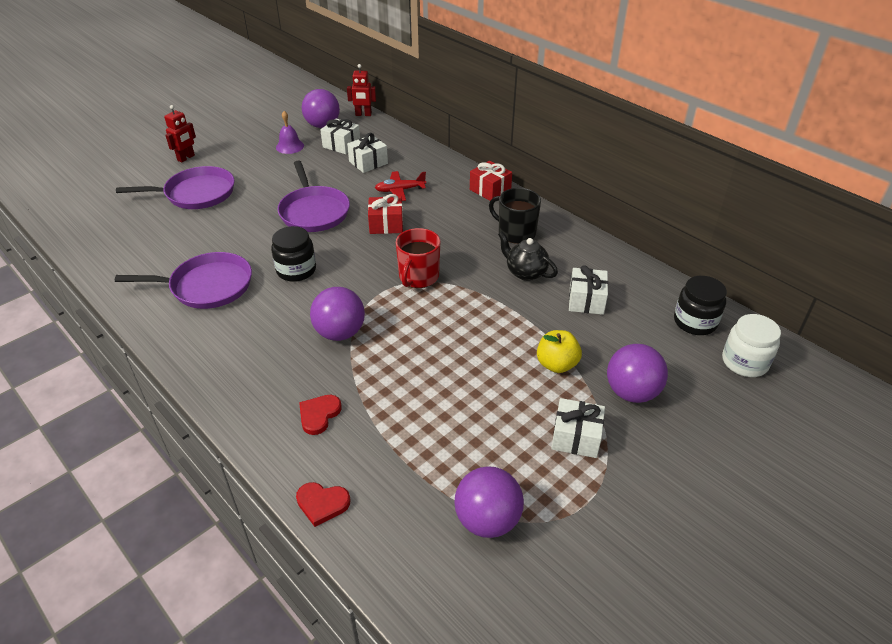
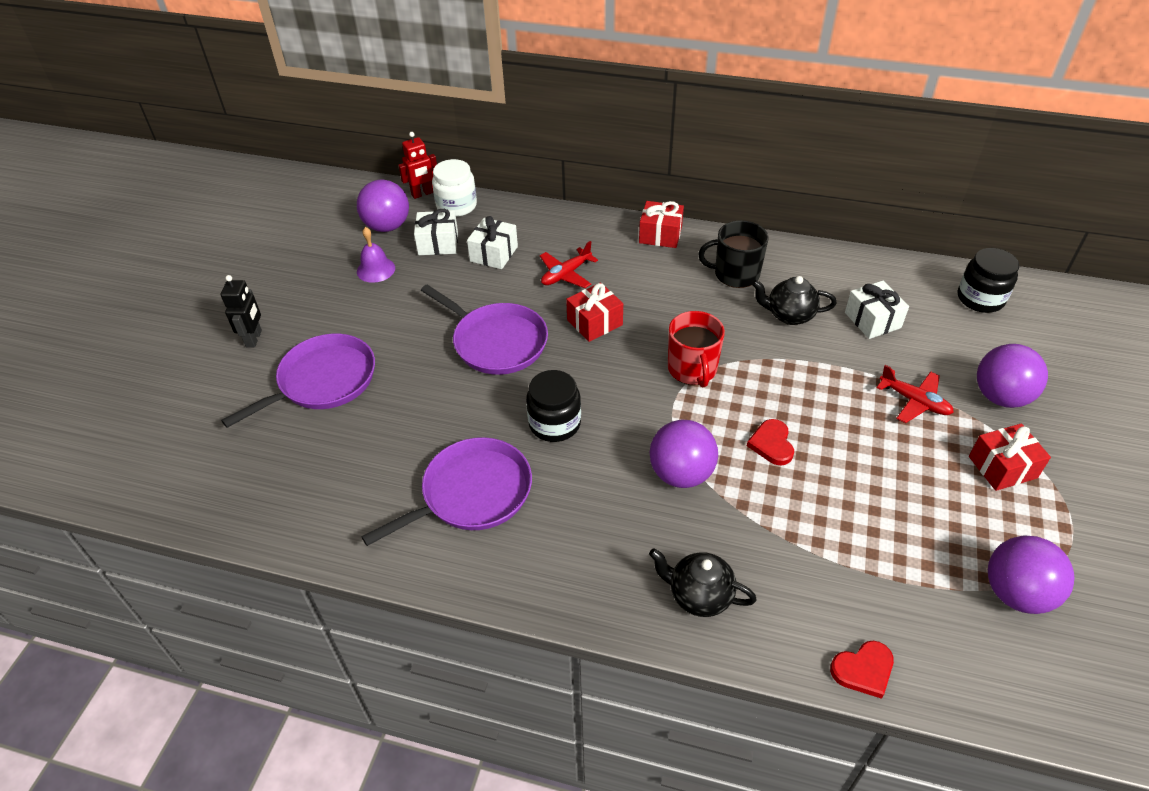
camera: 30 degrees left, 5 degrees up
red robot [164,105,196,163] -> black robot [221,275,262,347]
red heart [299,395,342,435] -> red heart moved to [747,419,794,466]
yellow apple [537,330,582,373] -> red plane [877,365,954,423]
white gift [551,398,605,458] -> red gift [969,423,1051,491]
white jar [722,314,781,377] -> white jar moved to [432,159,477,217]
none -> black teapot [649,548,757,617]

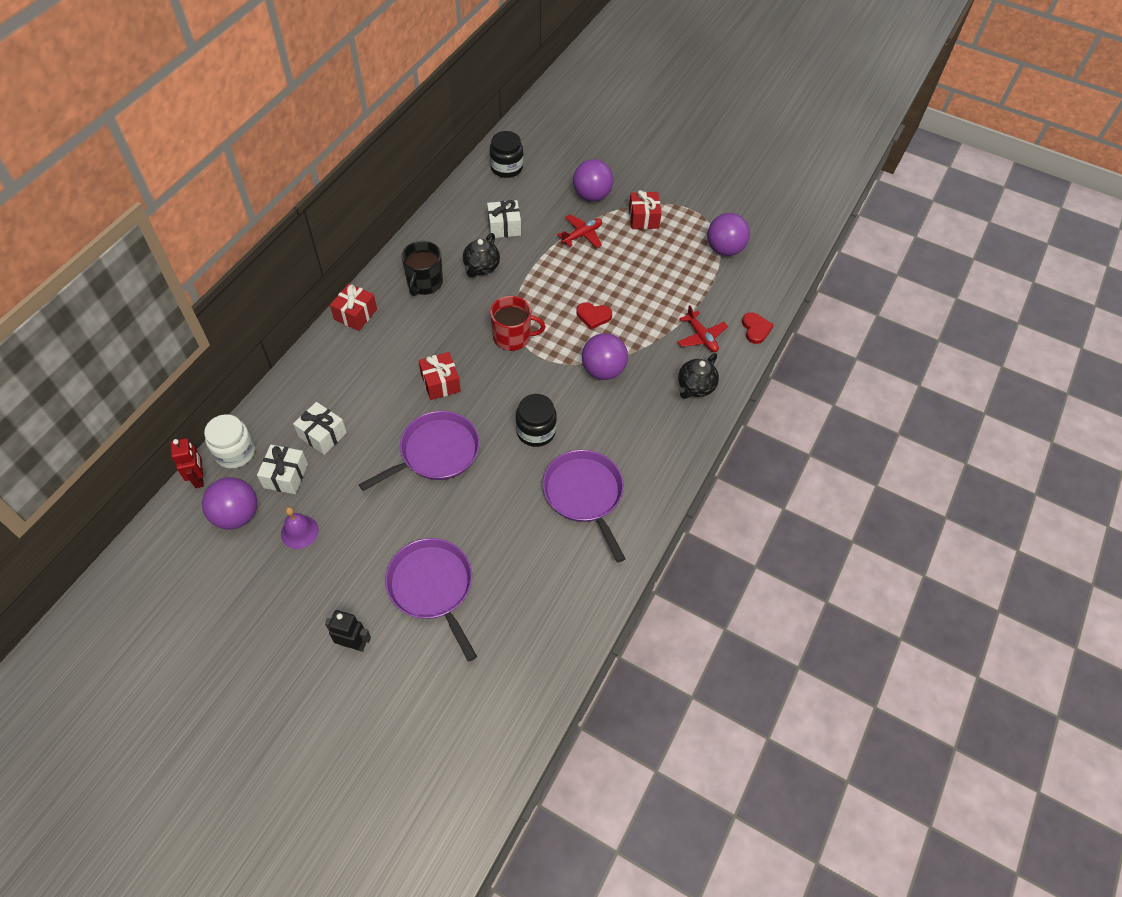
camera: 80 degrees left, 10 degrees up
red plane [540,241,598,288] -> red plane moved to [678,305,728,352]

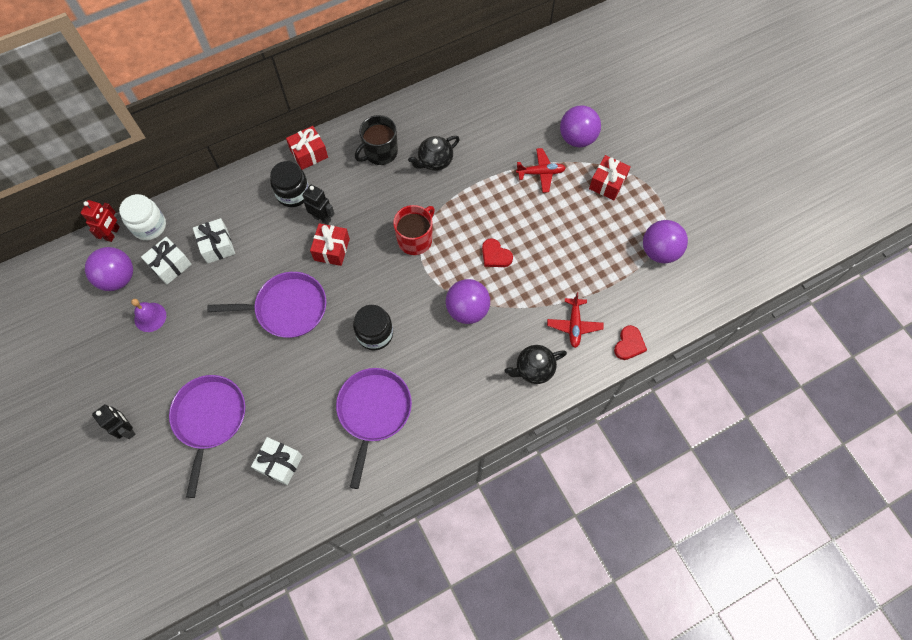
camera: 35 degrees right, 10 degrees up
white gift [487,200,521,238] -> white gift moved to [251,437,303,485]
black jar [490,131,523,178] -> black jar moved to [270,161,309,207]
red mug [490,296,545,351] -> red mug turned 90 degrees counterclockwise [393,205,435,255]
none -> black robot [302,185,334,225]

